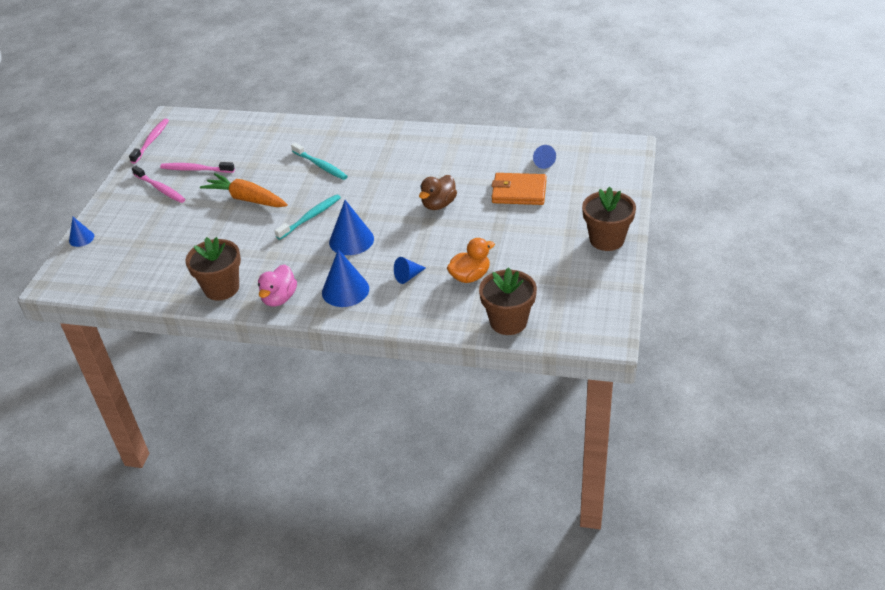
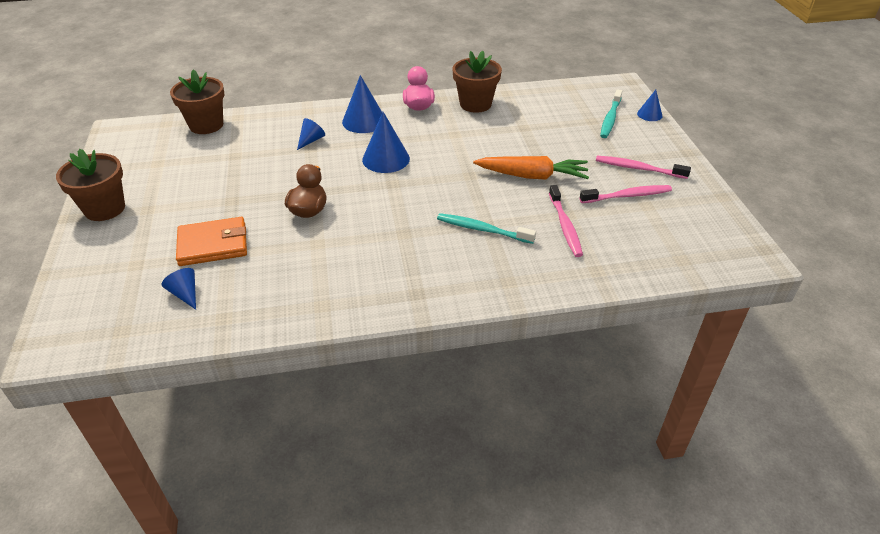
camera: 155 degrees right, 0 degrees up
pink toothbrush [129,119,169,164] -> pink toothbrush moved to [549,185,583,257]
turquoise toothbrush [275,194,341,240] -> turquoise toothbrush moved to [600,89,622,138]
orange duck [447,238,495,283] -> none

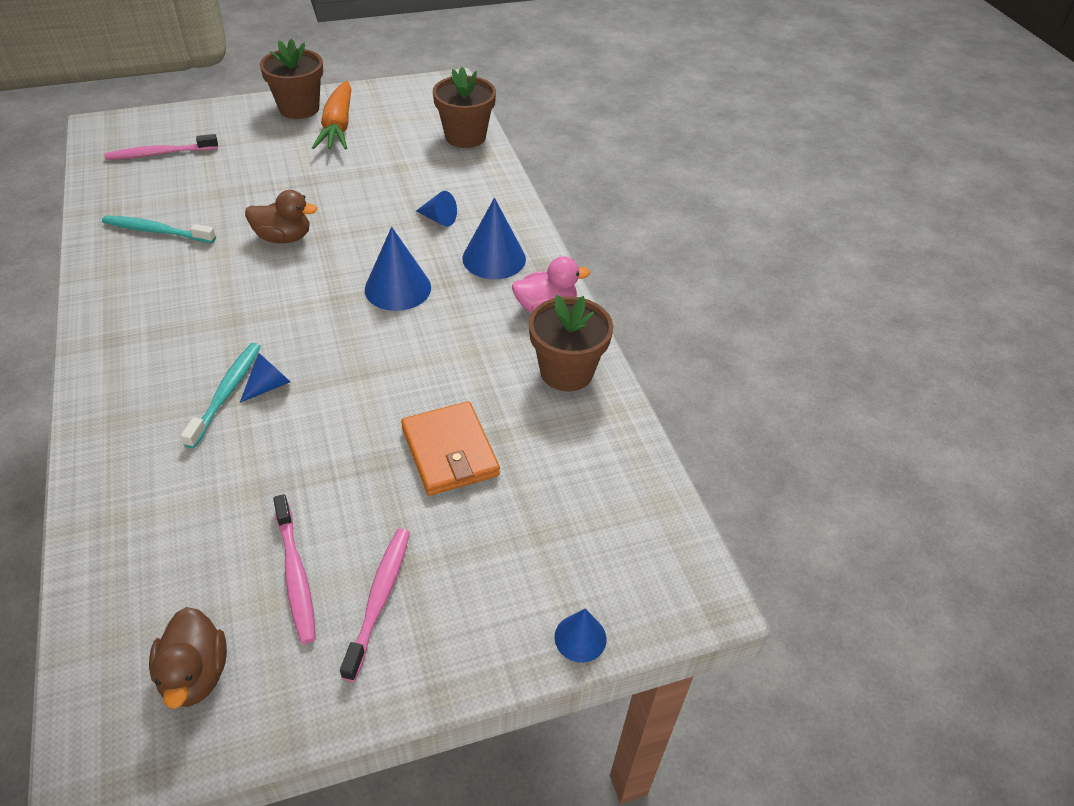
camera: 80 degrees right, 5 degrees up
blue cone [161,268,196,310] -> blue cone moved to [240,353,290,403]
orange wallet [176,217,247,266] -> orange wallet moved to [401,401,500,496]
orange carrot [473,156,589,180] -> orange carrot moved to [312,81,351,150]
pink toothbrush [549,185,583,257] -> pink toothbrush moved to [104,134,218,160]
turquoise toothbrush [600,89,622,138] -> turquoise toothbrush moved to [102,215,216,243]
none -> brown duck [149,607,227,709]

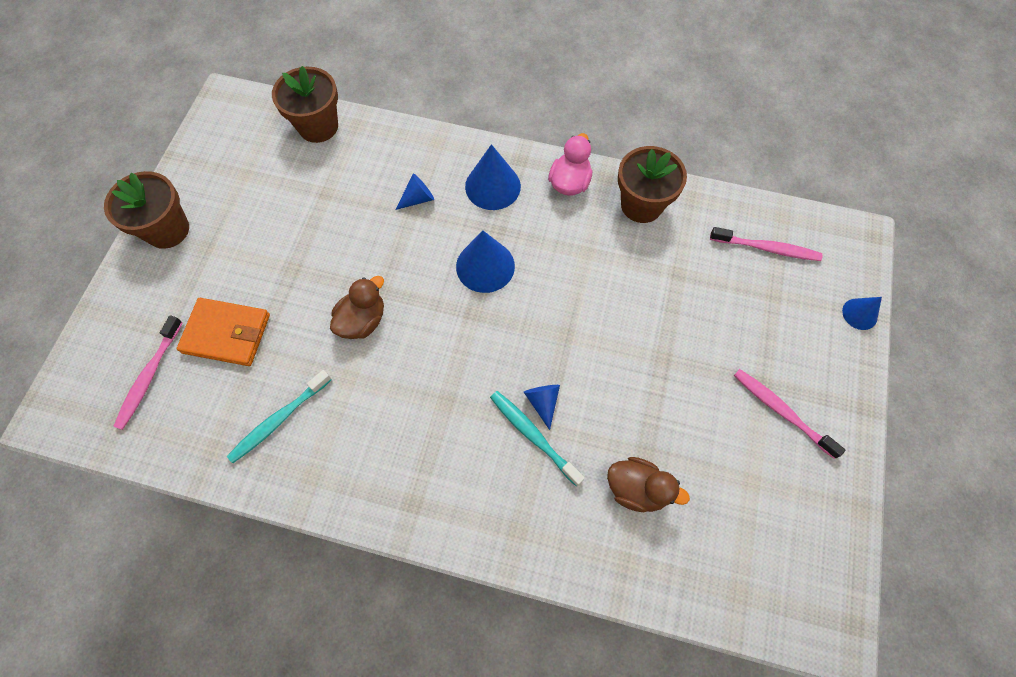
camera: 55 degrees left, 20 degrees up
brown duck [149,607,227,709] -> brown duck moved to [607,457,690,512]
pink toothbrush [273,494,316,644] -> pink toothbrush moved to [710,227,822,261]
orange carrot [312,81,351,150] -> none
orange wallet [401,401,500,496] -> orange wallet moved to [177,298,270,366]

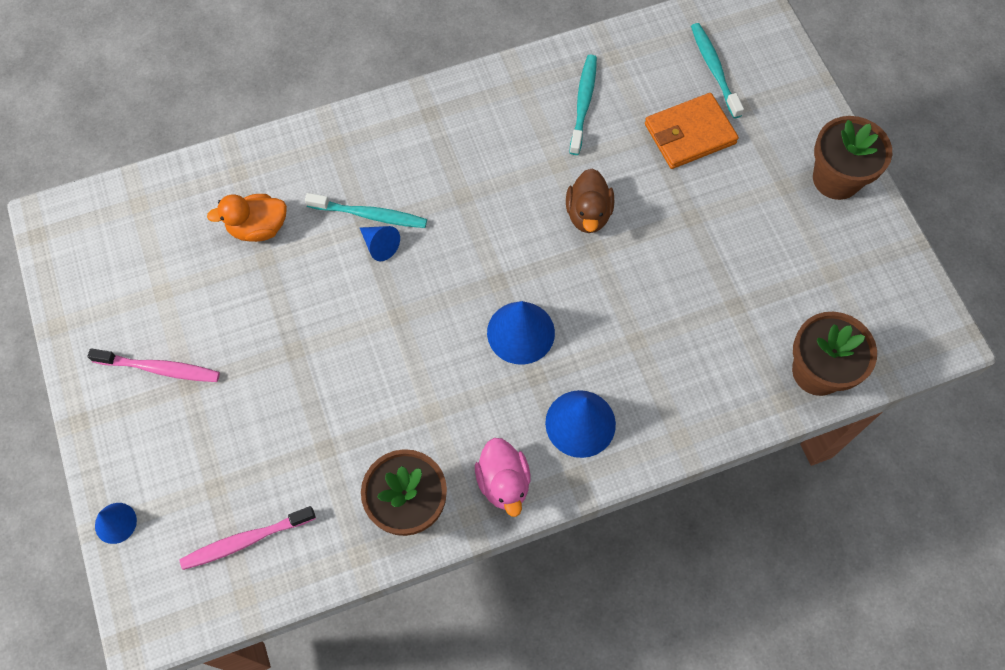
camera: 145 degrees right, 0 degrees up
pink toothbrush [113,315,183,430] -> turquoise toothbrush [691,23,744,119]
blue cone [396,174,434,210] -> none
brown duck [607,457,690,512] -> orange duck [207,194,287,242]

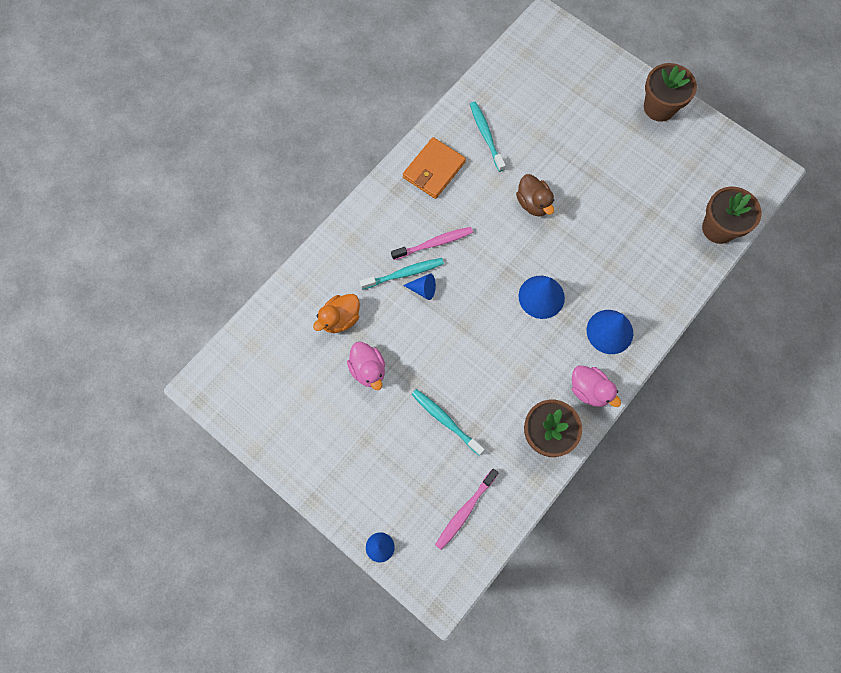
camera: 30 degrees left, 5 degrees up
pink toothbrush [88,348,220,382] -> pink toothbrush moved to [391,227,473,260]
orange wallet [645,93,739,169] -> orange wallet moved to [403,137,466,199]
turquoise toothbrush [691,23,744,119] -> turquoise toothbrush moved to [411,389,485,455]
none -> pink duck [347,342,385,390]

